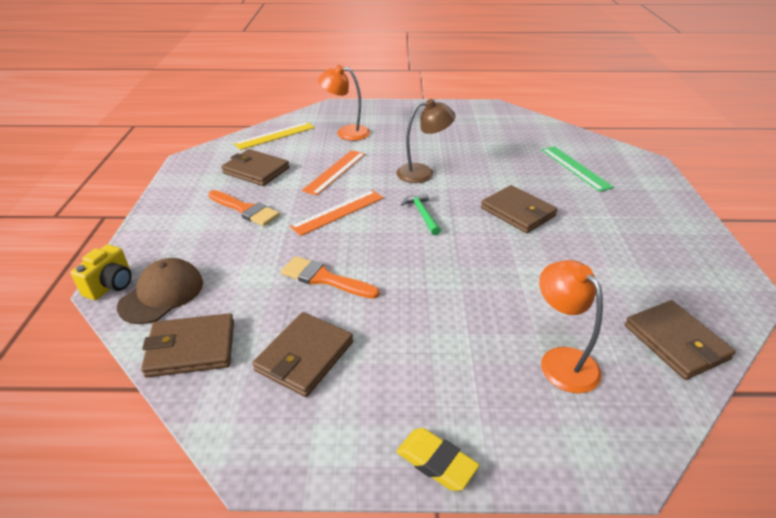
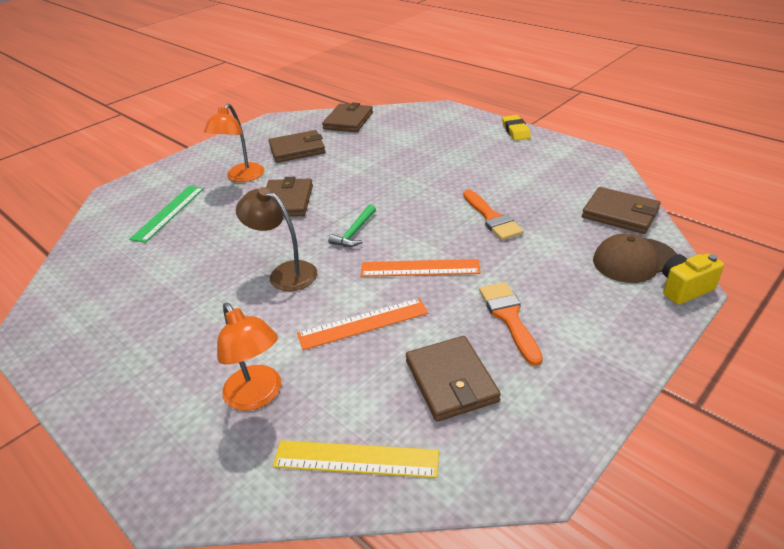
camera: 135 degrees left, 0 degrees up
brown wallet [252,312,353,397] -> brown wallet moved to [269,130,326,163]
orange lamp [539,260,603,393] -> orange lamp moved to [204,104,264,182]

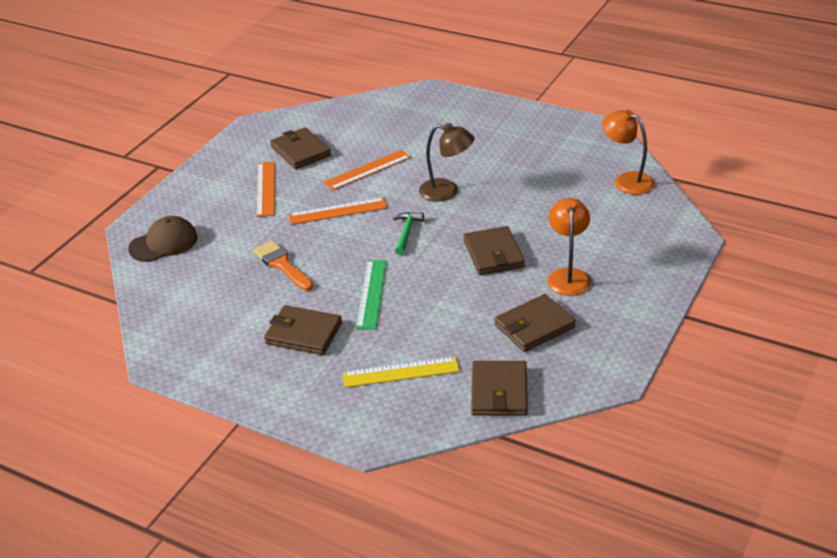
camera: 165 degrees right, 0 degrees up
green ruler [129,186,204,243] -> green ruler moved to [356,260,387,330]
orange lamp [217,303,281,411] -> orange lamp moved to [602,110,655,195]
yellow ruler [273,440,439,478] -> yellow ruler moved to [342,356,460,388]
orange brush [479,282,543,366] -> orange ruler [256,162,275,217]
yellow eraser [502,115,531,141] -> none
brown wallet [582,187,661,234] -> brown wallet moved to [264,305,342,355]
yellow camera [662,253,724,305] -> none

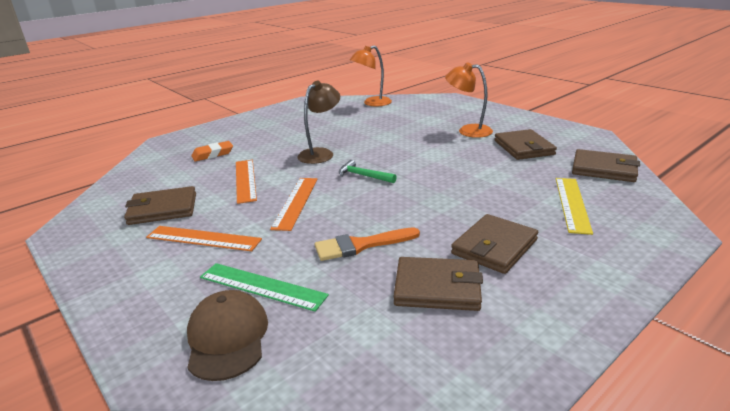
camera: 70 degrees left, 10 degrees down
green ruler [356,260,387,330] -> green ruler moved to [200,263,329,312]
brown wallet [463,226,525,275] -> brown wallet moved to [393,257,483,311]
none -> orange eraser [191,141,233,161]

